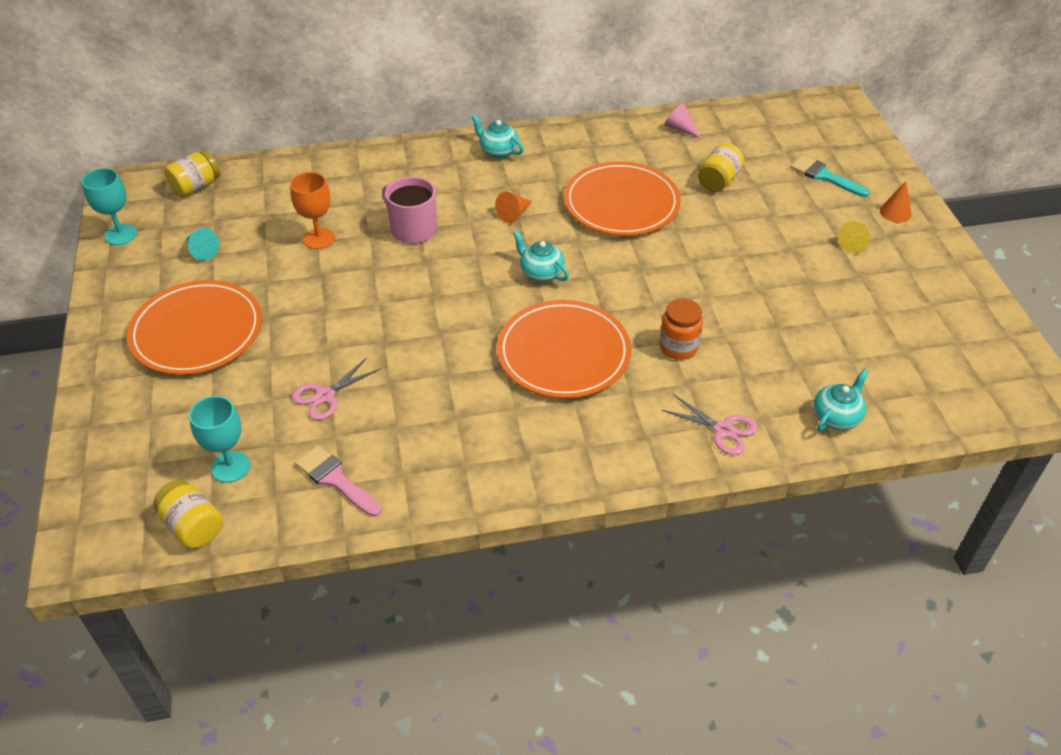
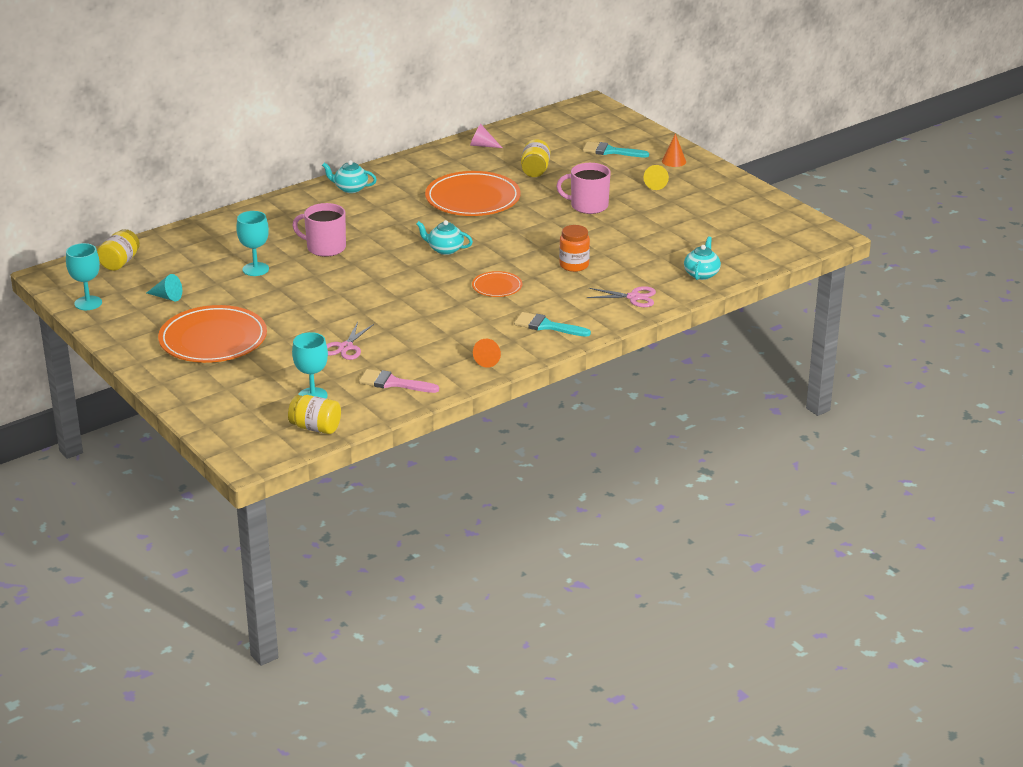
camera: 25 degrees left, 15 degrees down
orange goblet [290,172,335,249] -> turquoise goblet [236,211,269,276]
orange cone [495,191,532,223] -> orange cone moved to [473,339,501,368]
orange plate [497,300,631,398] -> orange plate [472,271,522,297], size x0.49
none -> turquoise brush [514,312,591,337]
none -> pink mug [556,163,610,214]

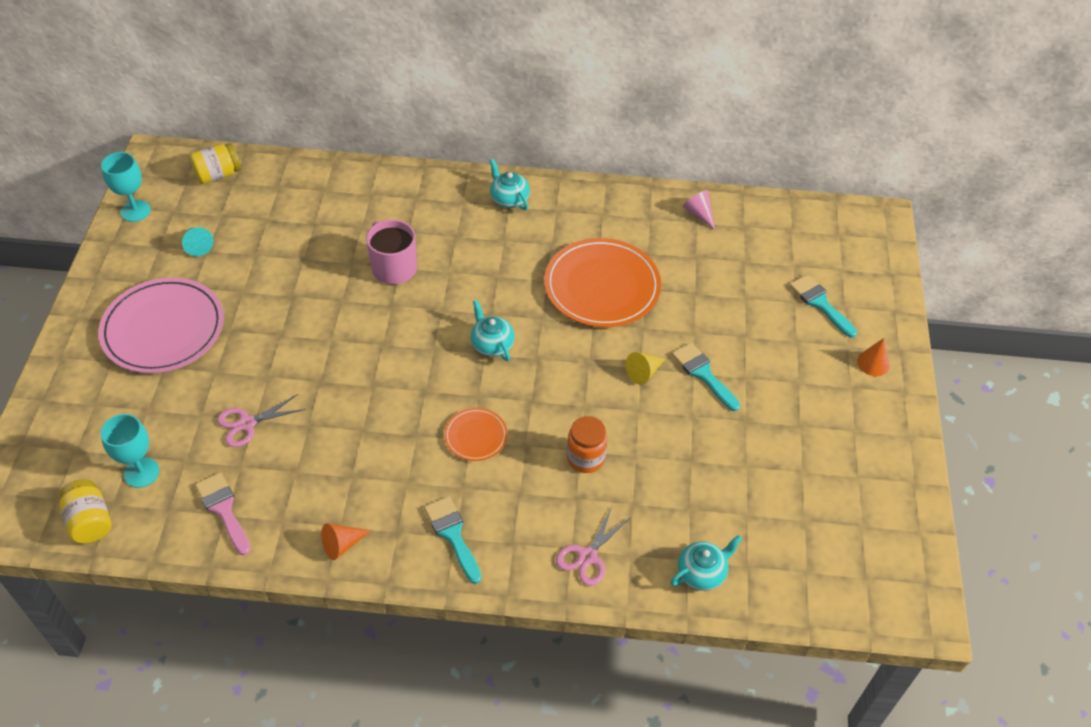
camera: 40 degrees right, 20 degrees up
orange plate [158,305,267,363] -> pink plate [98,277,224,373]
turquoise goblet [236,211,269,276] -> none
yellow jar [521,139,550,177] -> none
pink mug [556,163,610,214] -> turquoise brush [672,343,740,411]
pink scissors [587,286,656,307] -> pink scissors turned 75 degrees clockwise [556,507,631,586]
yellow cone [644,165,669,190] -> yellow cone moved to [626,352,665,385]

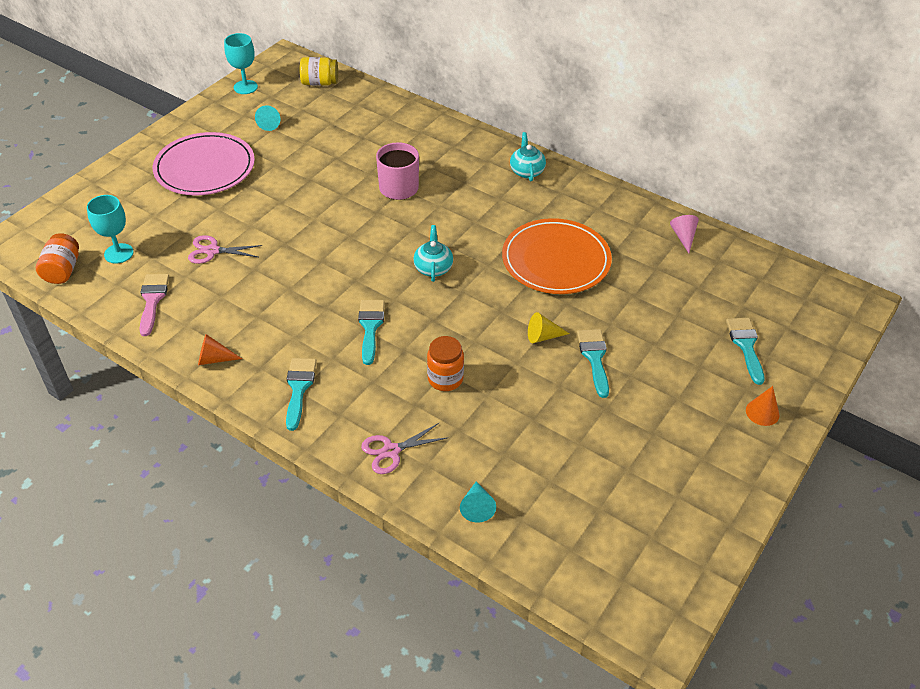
camera: 30 degrees right, 5 degrees down
yellow jar [59,479,112,544] -> orange jar [36,233,79,284]
orange plate [444,408,508,461] -> turquoise brush [358,300,385,365]
turquoise teapot [670,535,742,591] -> turquoise cone [460,481,496,522]

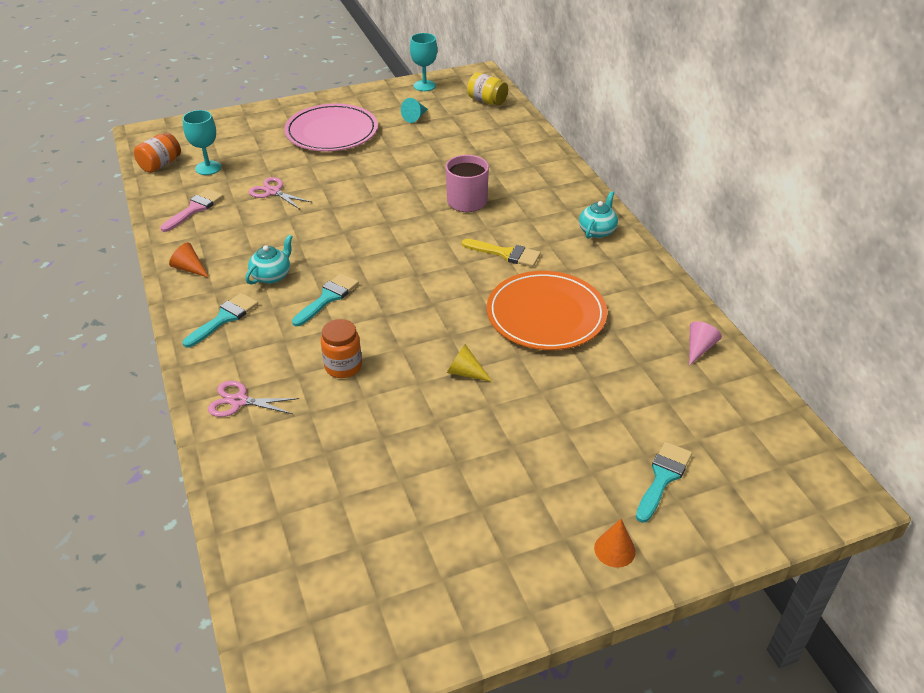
camera: 35 degrees right, 5 degrees down
turquoise teapot [413,225,453,282] -> turquoise teapot moved to [245,235,293,285]
turquoise cone [460,481,496,522] -> none
turquoise brush [577,329,609,398] -> none
none -> yellow brush [462,239,541,267]

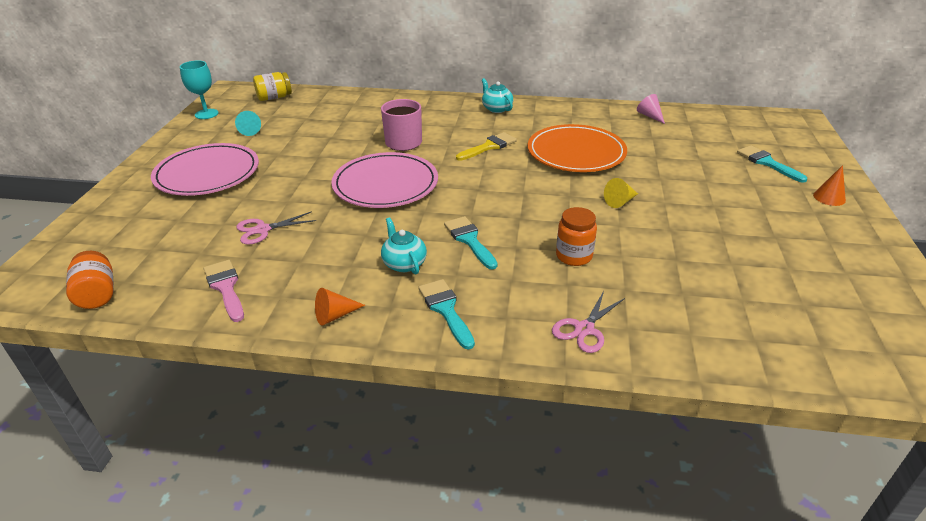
camera: 60 degrees left, 5 degrees down
turquoise goblet [183,110,221,175] -> none
none -> pink plate [331,152,438,208]

